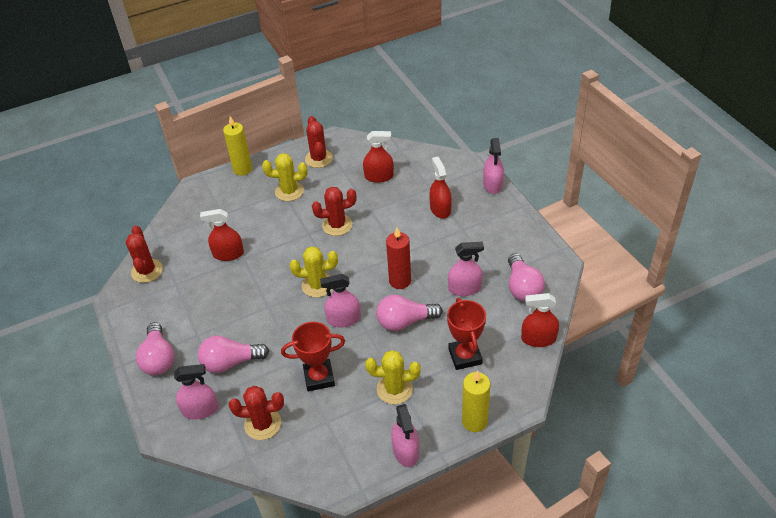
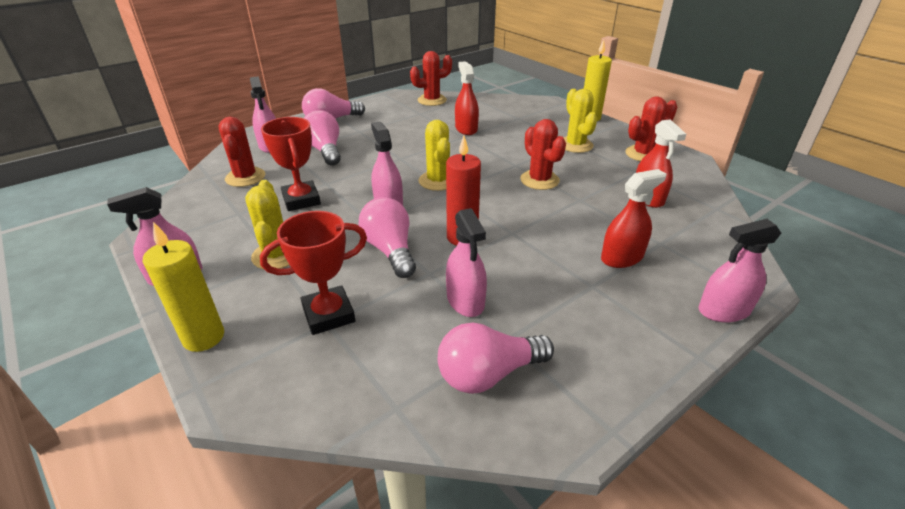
camera: 75 degrees right, 10 degrees down
red spray bottle [521,293,559,347] -> none

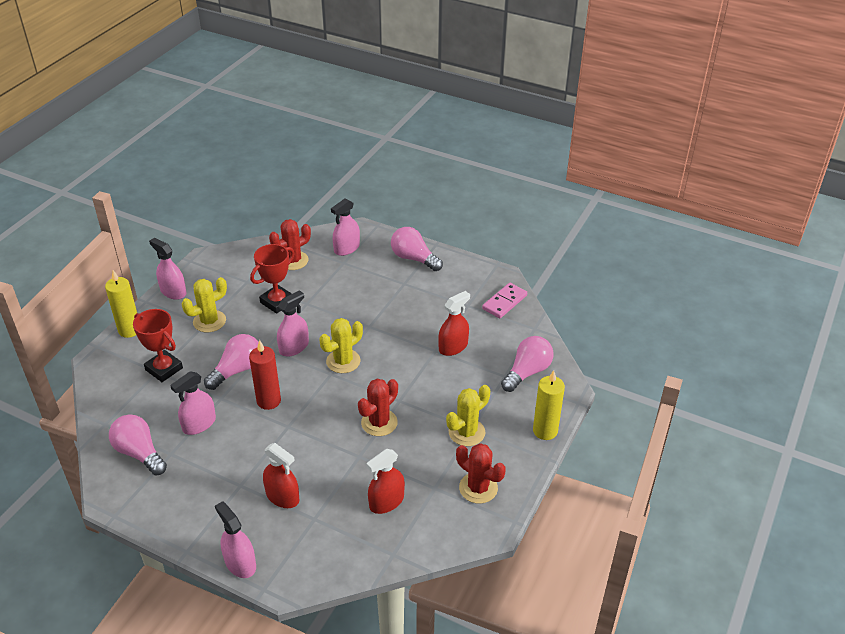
camera: 65 degrees right, 5 degrees up
pink light bulb [304,110,341,166] -> pink light bulb moved to [501,336,553,392]
red cactus [410,51,452,106] -> pink domino [482,283,527,318]

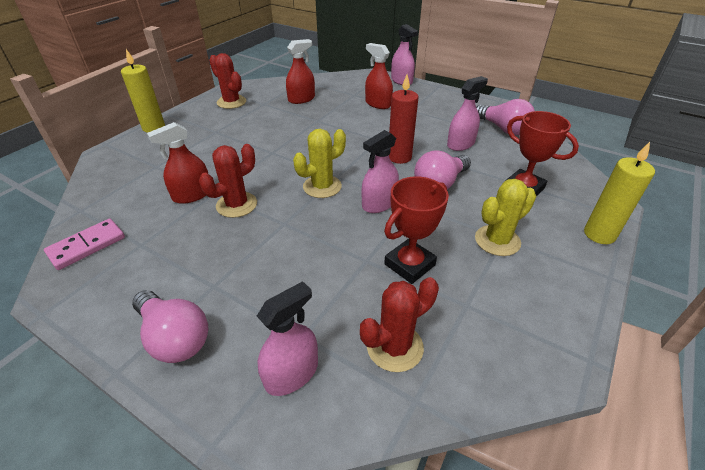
camera: 175 degrees left, 0 degrees up
pink spray bottle [149,238,187,300] -> none
red cactus [358,379,398,436] -> red cactus moved to [199,144,257,218]
yellow cactus [446,385,490,446] -> none
pink light bulb [501,336,553,392] -> none

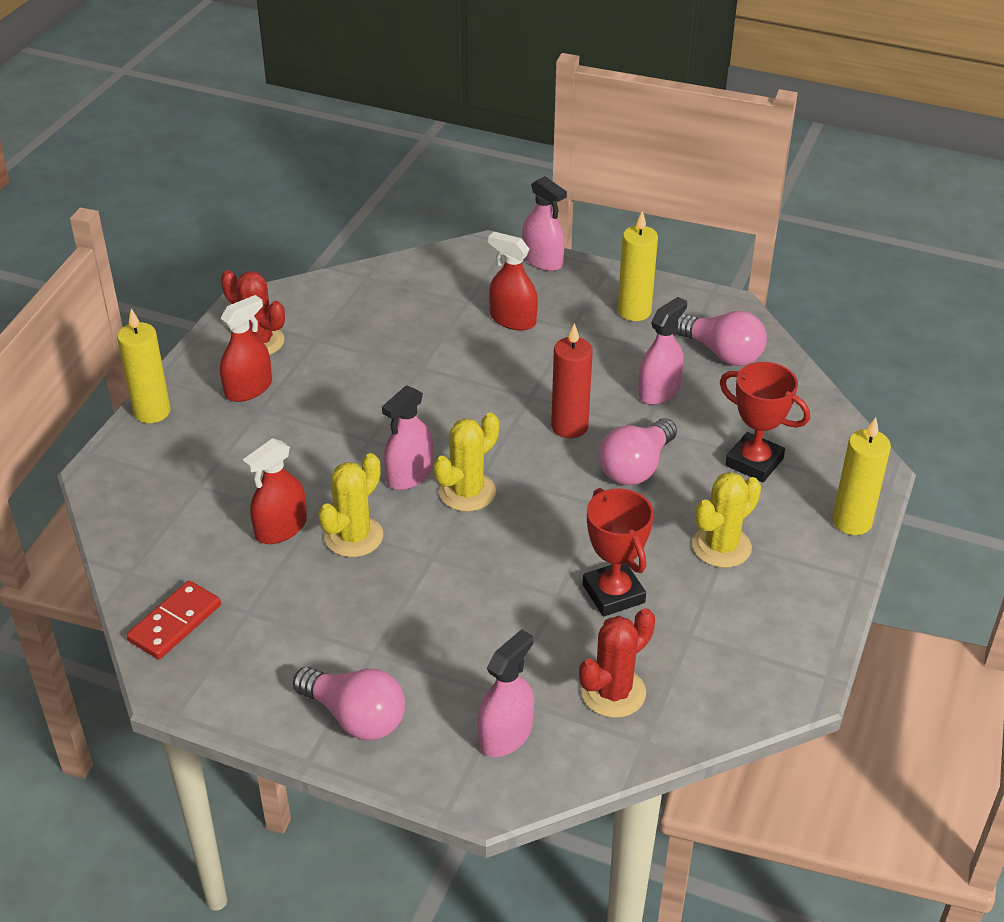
camera: 10 degrees left, 0 degrees up
pink domino [44,219,125,270] -> red domino [126,580,221,659]
red cactus [199,144,257,218] -> yellow cactus [318,453,383,557]
red spray bottle [286,39,315,104] -> red spray bottle moved to [220,295,272,402]
pink spray bottle [362,130,399,213] -> pink spray bottle moved to [382,385,433,490]
red trophy [384,176,449,284] -> red trophy turned 60 degrees counterclockwise [583,488,654,617]
none -> yellow candle [617,211,658,321]

